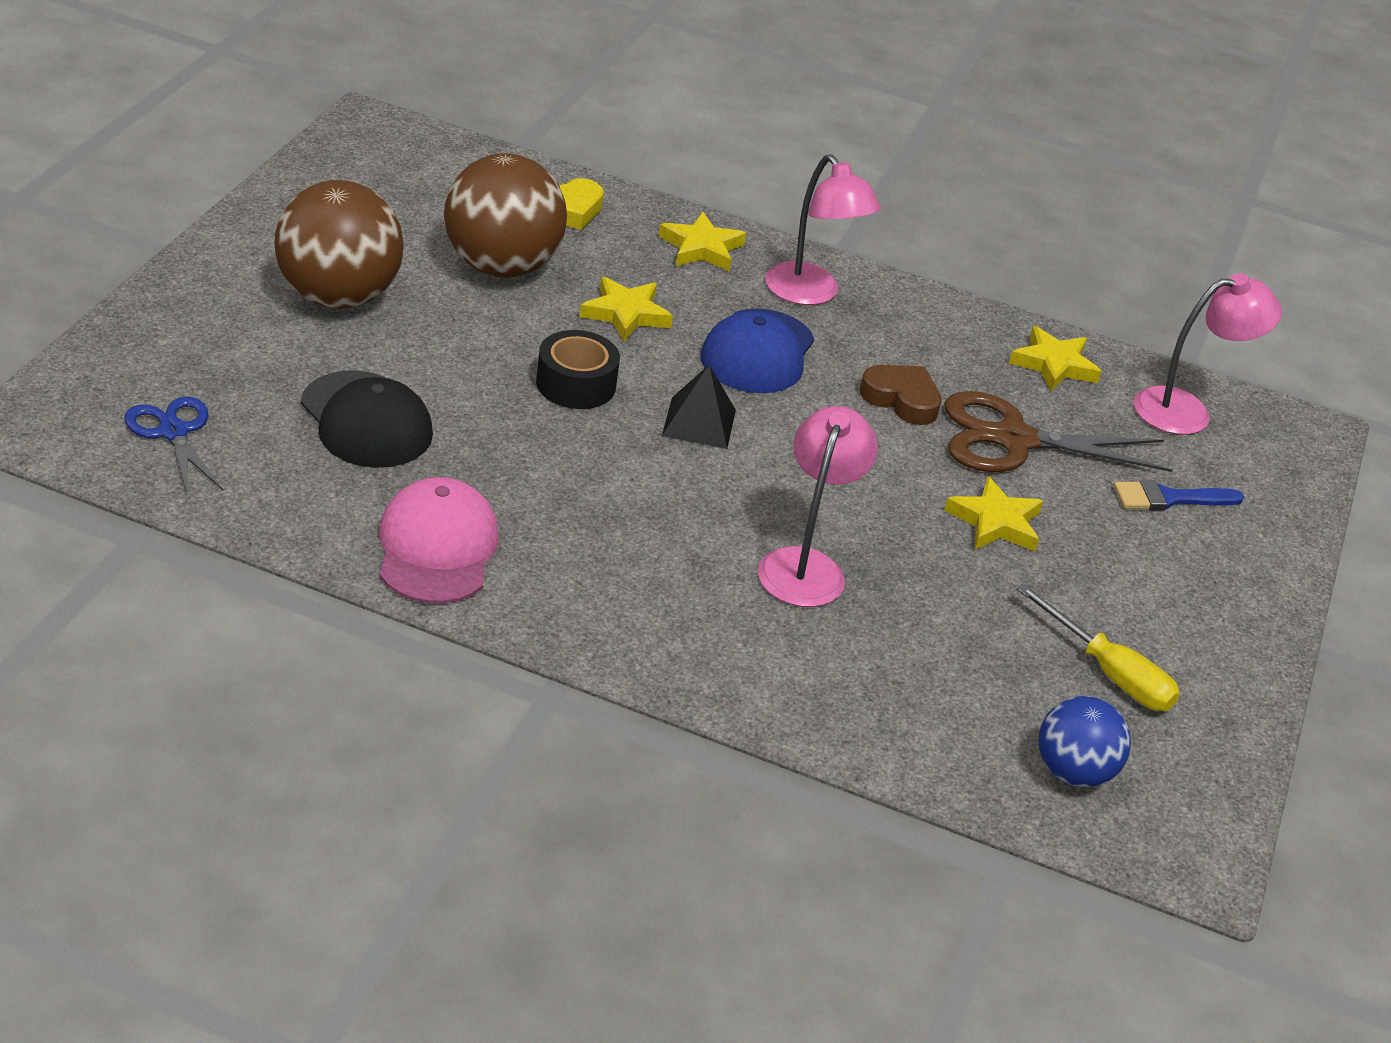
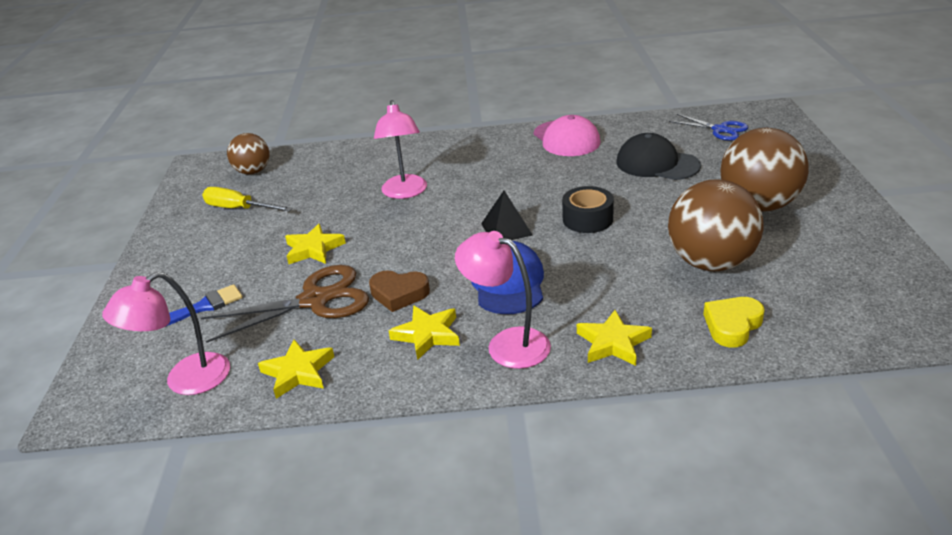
camera: 165 degrees right, 5 degrees down
yellow star [579,276,673,341] -> yellow star moved to [388,306,460,360]
blue ball [1038,696,1131,787] -> brown ball [227,133,270,174]

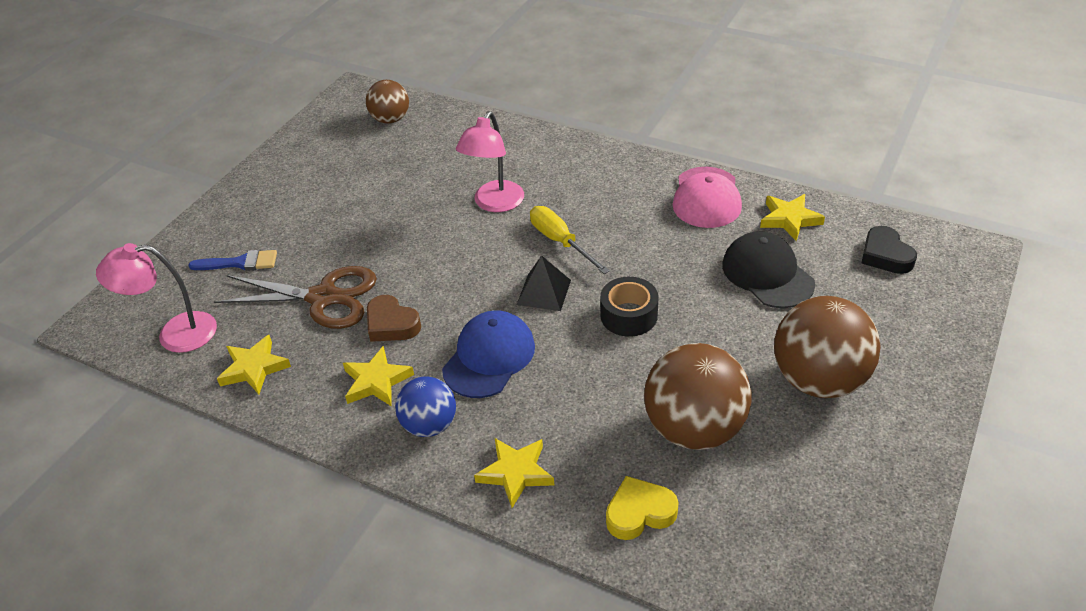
camera: 30 degrees right, 10 degrees up
yellow screwdriver [202,187,293,211] -> yellow screwdriver moved to [530,206,610,274]
yellow star [285,224,346,264] -> yellow star moved to [760,194,825,241]
pink lamp [455,231,551,369] -> blue ball [395,376,456,437]
blue scissors [669,114,748,141] -> black heart [862,226,917,274]

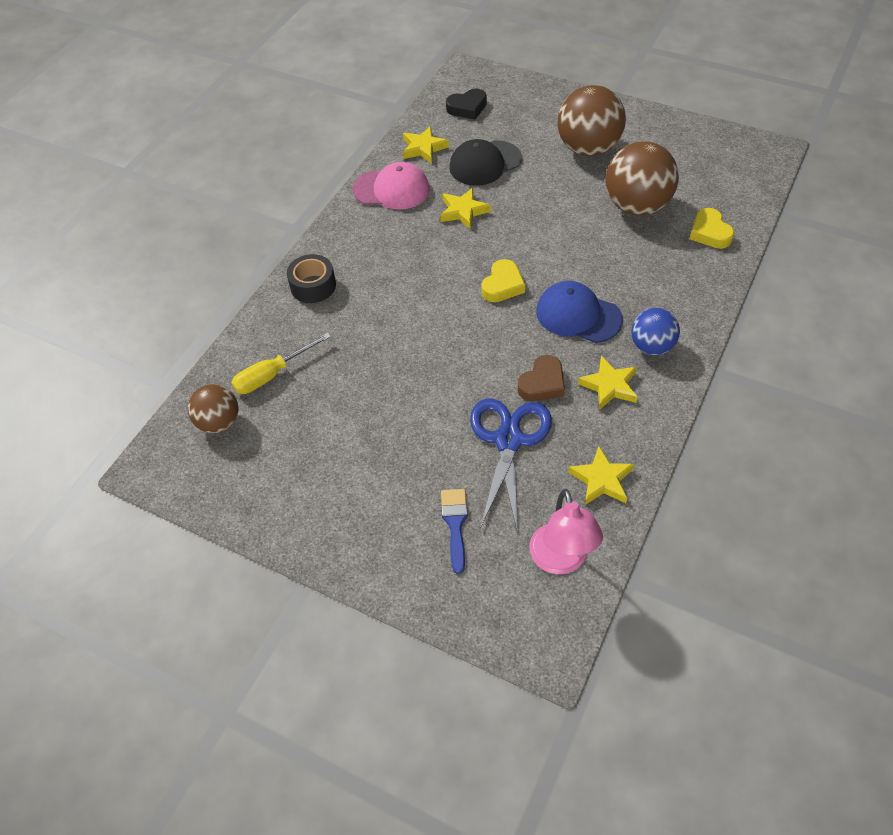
camera: 90 degrees left, 10 degrees up
brown scissors [214,266,377,329] -> blue scissors [470,398,552,533]
pink lamp [456,111,524,212] -> none
yellow star [474,438,554,508] -> yellow star moved to [440,188,491,230]
black pyramid [517,255,571,311] -> yellow heart [481,259,525,302]
yellow screwdriver [530,206,610,274] -> yellow screwdriver moved to [231,333,331,394]
black tape [600,277,658,337] -> black tape moved to [287,254,336,303]

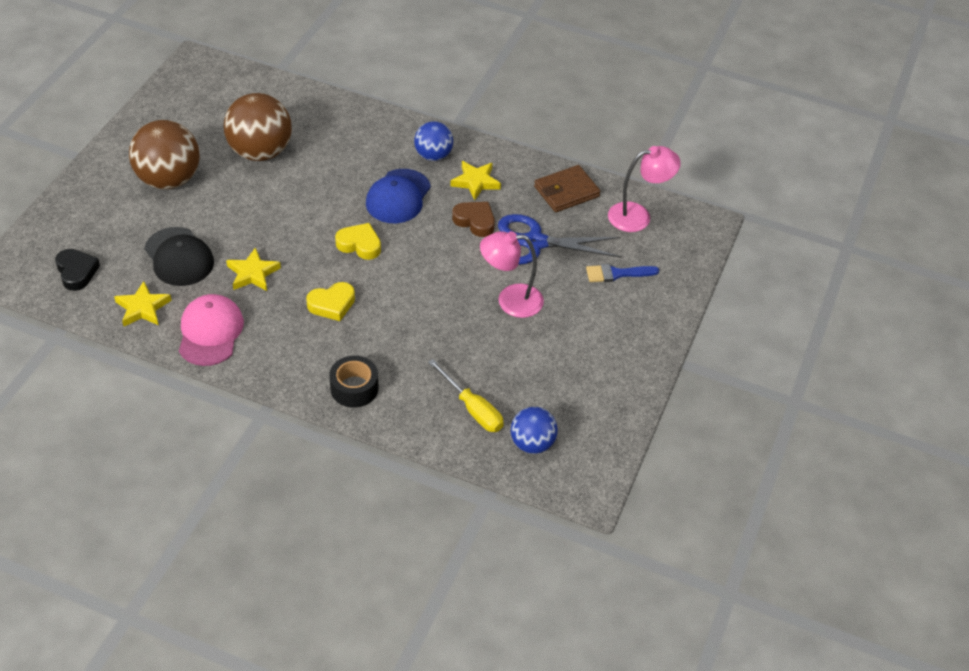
camera: 100 degrees left, 5 degrees down
brown ball [188,384,238,433] -> blue ball [511,407,558,454]
yellow star [568,446,634,505] -> brown wallet [534,165,601,212]
yellow heart [689,208,734,249] -> yellow heart moved to [306,282,355,321]
none -> pink lamp [480,231,544,318]

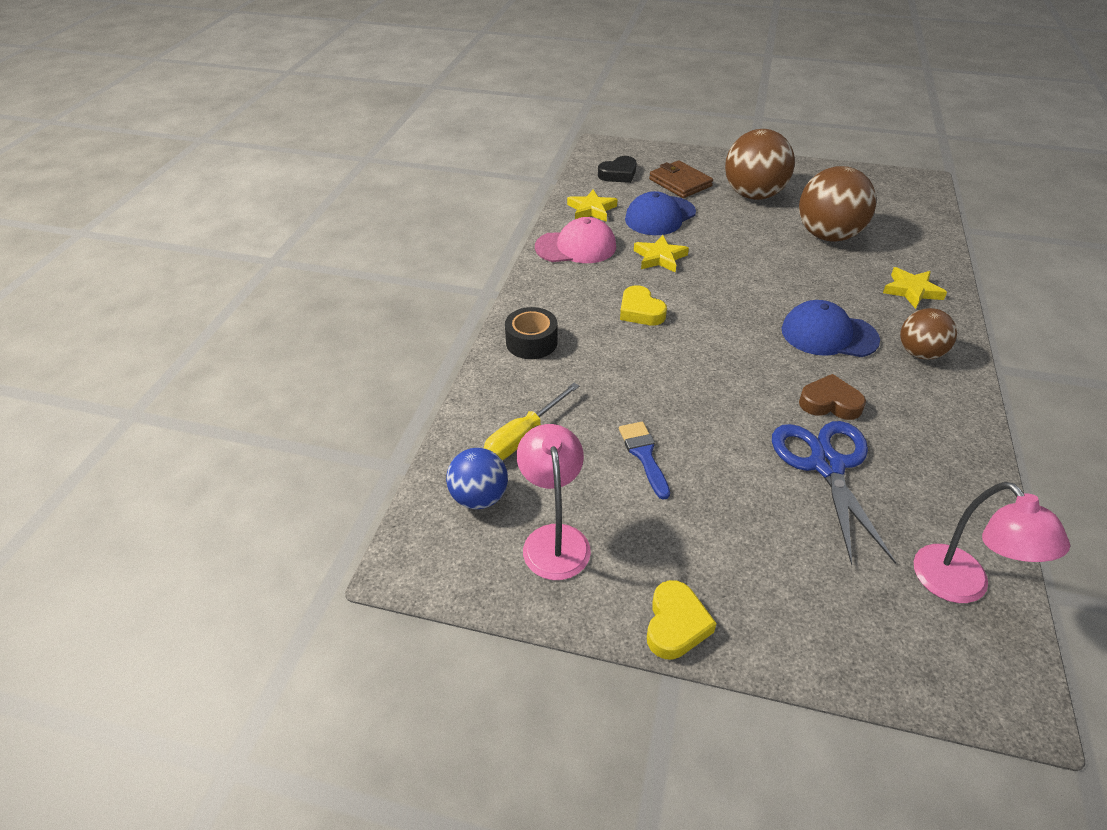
camera: 85 degrees right, 5 degrees down
black cap [144,227,214,286] -> blue cap [625,191,696,235]
yellow heart [335,223,381,260] -> yellow heart moved to [647,580,717,660]
blue ball [414,121,453,161] -> brown ball [900,308,957,360]
yellow star [450,161,501,200] -> yellow star moved to [883,267,947,309]
brown heart [452,202,495,237] -> brown heart turned 105 degrees counterclockwise [799,374,866,420]
pink lamp [480,231,544,318] -> pink lamp moved to [517,424,591,580]
brown wallet [534,165,601,212] -> brown wallet moved to [649,160,713,198]
blue brush [586,264,659,282] -> blue brush moved to [619,422,670,500]

